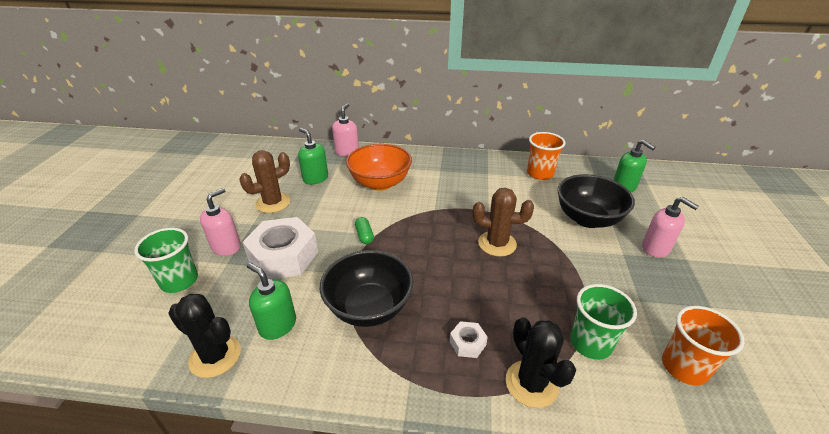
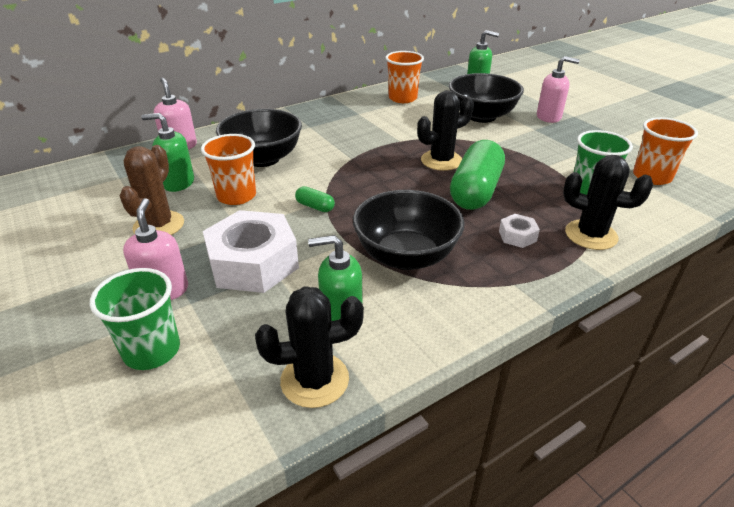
camera: 40 degrees left, 0 degrees up
orange bowl [346,144,412,191] -> black bowl [216,109,302,167]
brown cactus [473,188,534,257] -> black cactus [417,90,474,171]
none -> orange cup [201,134,256,205]
none -> green capsule [450,140,505,210]

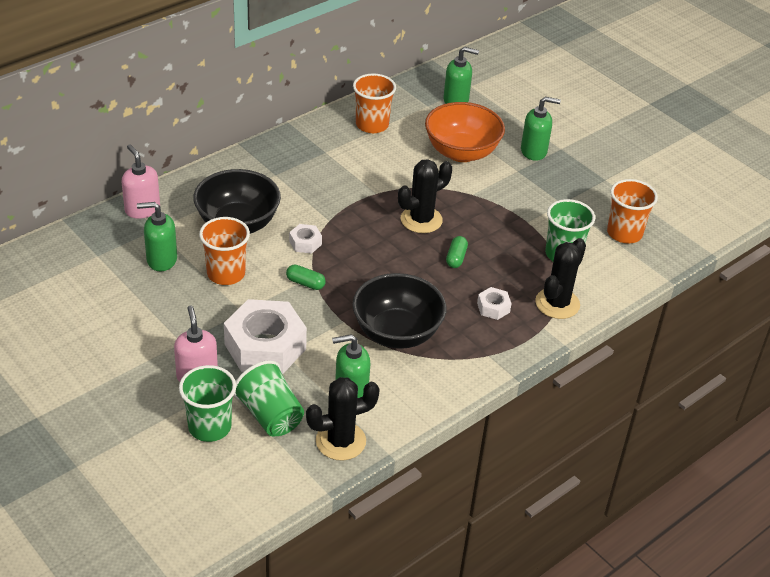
camera: 10 degrees left, 5 degrees up
brown cactus [120,145,184,235] -> none
black bowl [449,73,524,123] -> orange bowl [425,102,505,162]
green capsule [450,140,505,210] -> green capsule [446,236,468,268], size x0.43
pink soap dispenser [537,56,579,123] -> green soap dispenser [521,97,561,161]
black cactus [563,155,653,250] -> black cactus turned 75 degrees counterclockwise [535,238,586,319]
none -> green cup [234,360,304,437]
none -> white nut [289,224,322,253]

